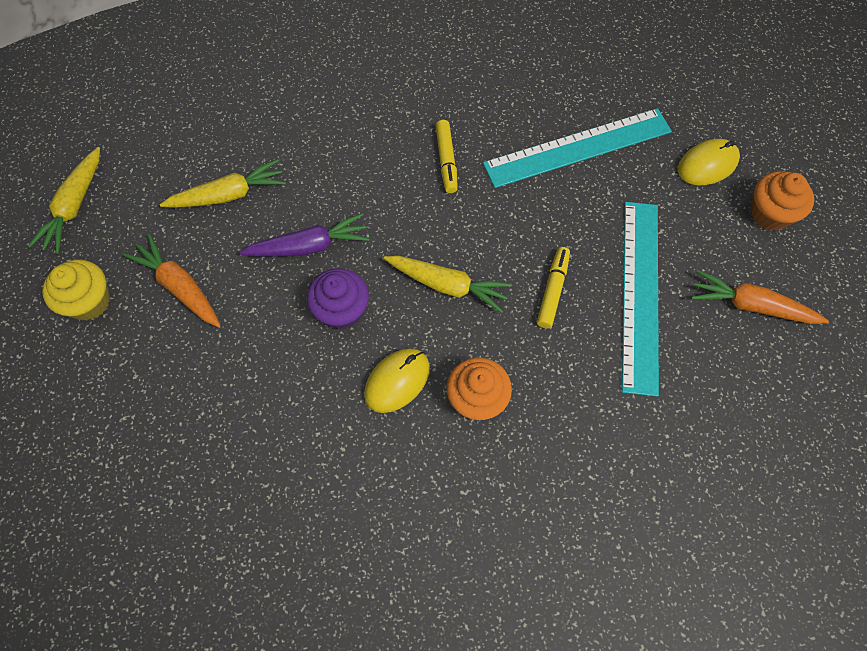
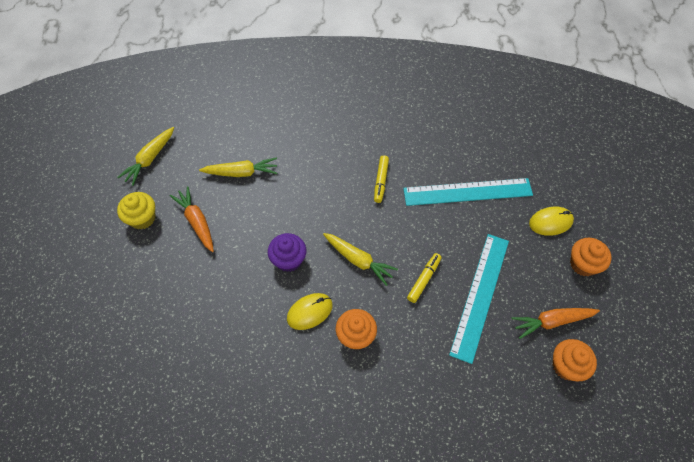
camera: 15 degrees right, 5 degrees down
purple carrot [239,213,370,257] -> none
orange carrot [691,270,829,324] -> orange carrot turned 45 degrees counterclockwise [512,308,600,339]
none -> orange cupcake [553,339,597,381]

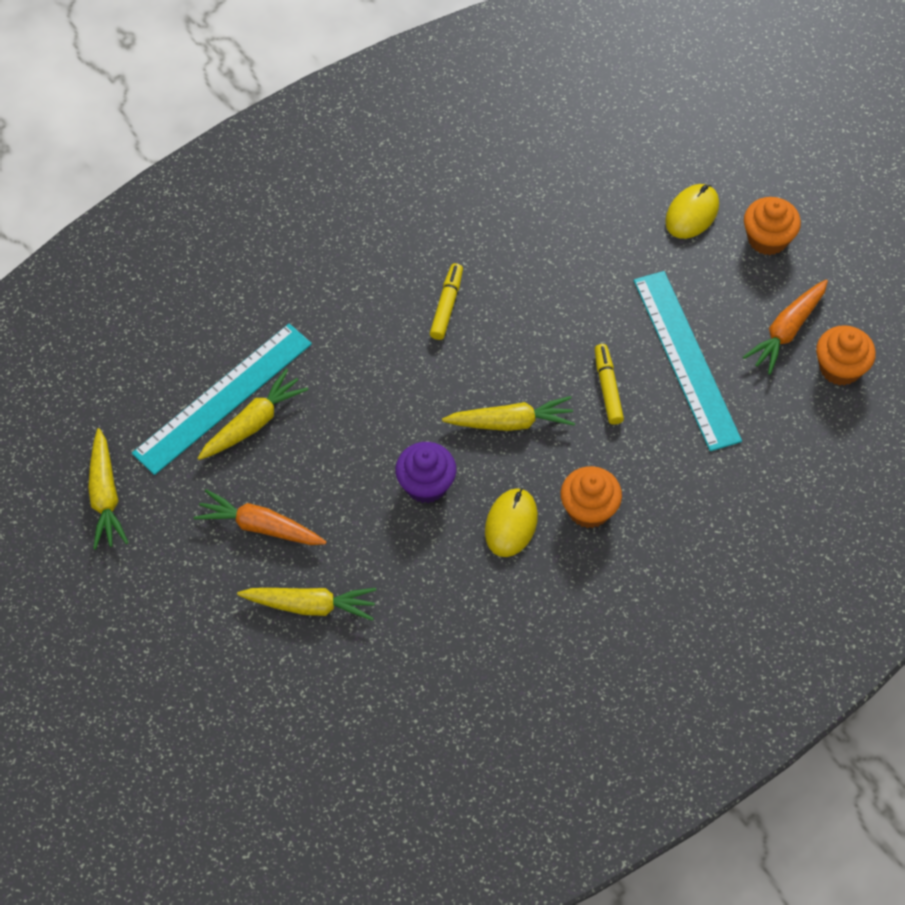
camera: 40 degrees left, 0 degrees up
yellow cupcake [117,192,155,230] -> none
yellow marker [374,155,389,203] -> yellow marker turned 135 degrees counterclockwise [430,263,463,340]
turquoise ruler [403,178,533,206] -> turquoise ruler moved to [132,323,312,475]
none -> yellow carrot [237,588,376,621]

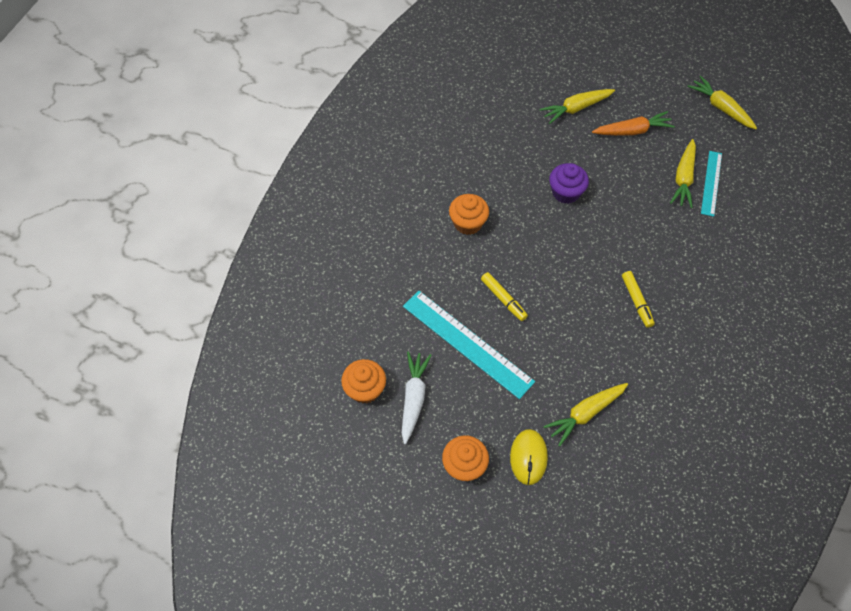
camera: 150 degrees right, 0 degrees up
turquoise ruler [132,323,312,475] -> turquoise ruler [701,151,722,217], size x0.58
yellow carrot [442,396,575,431] -> yellow carrot moved to [543,383,628,446]
yellow mouse [485,488,538,557] -> none
orange carrot [743,279,828,375] -> white carrot [402,351,432,444]

